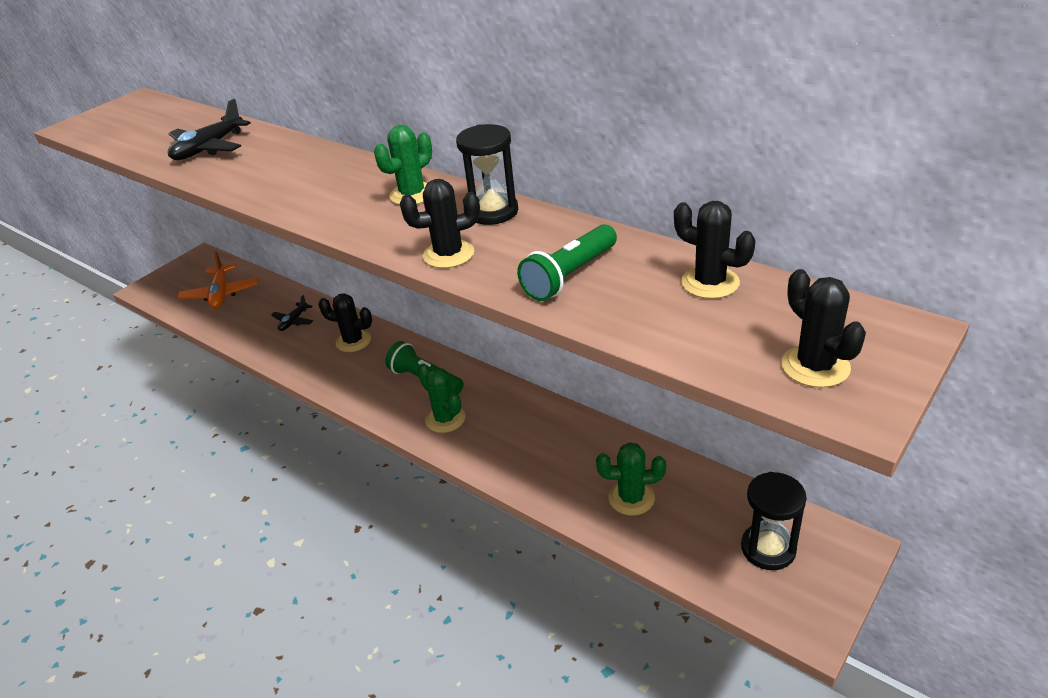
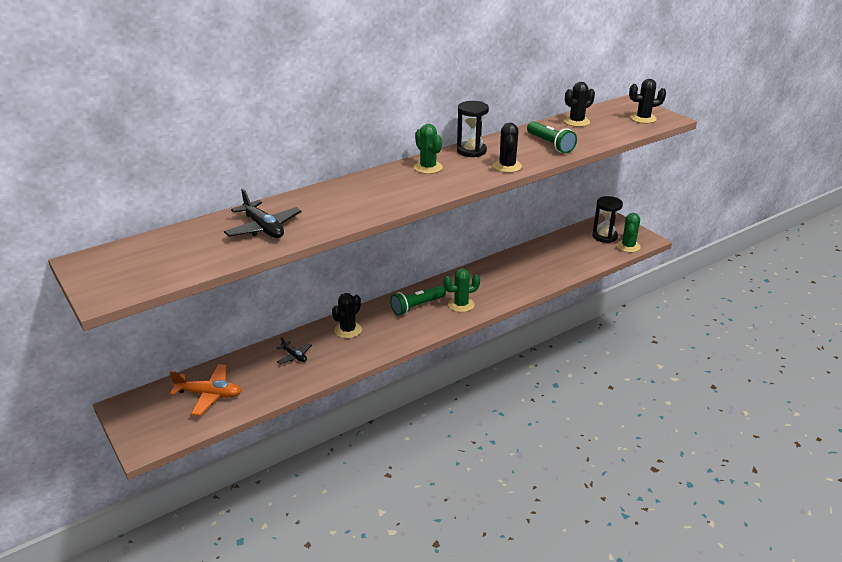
camera: 75 degrees left, 5 degrees down
green cactus [596,442,666,516] -> green cactus moved to [616,213,641,253]

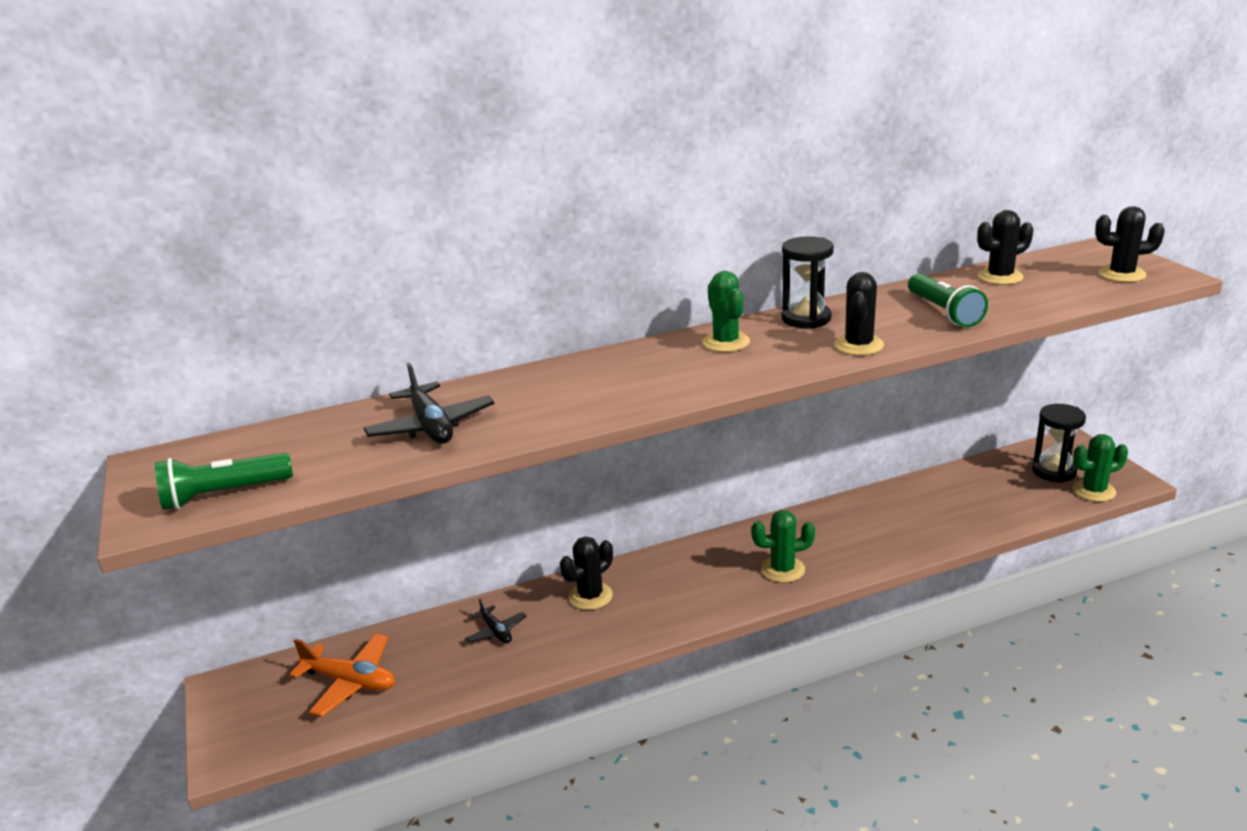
camera: 15 degrees right, 5 degrees down
green flashlight [390,285,446,316] -> green flashlight moved to [155,453,293,510]
green cactus [616,213,641,253] -> green cactus turned 45 degrees clockwise [1073,434,1128,502]

